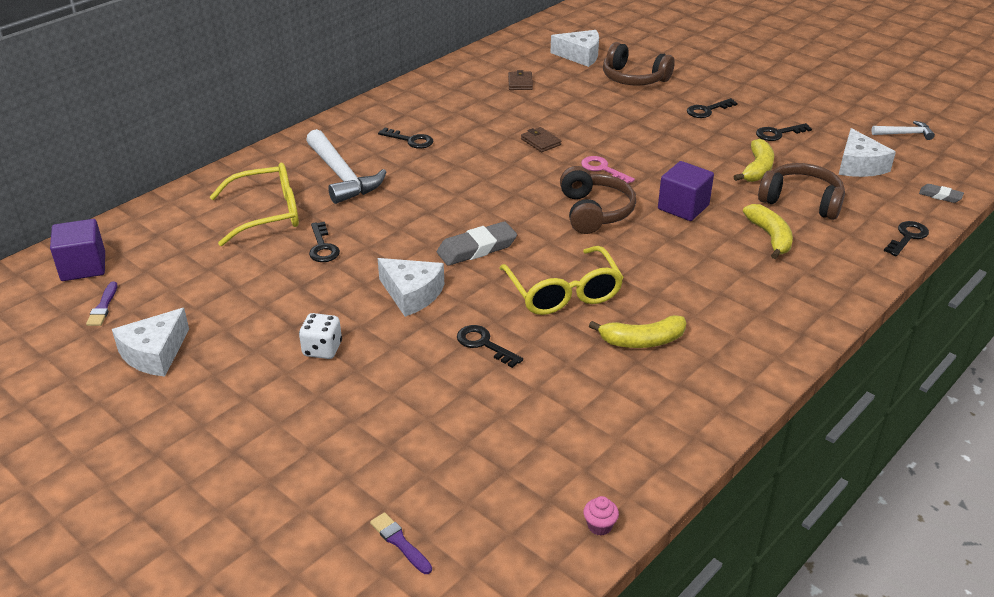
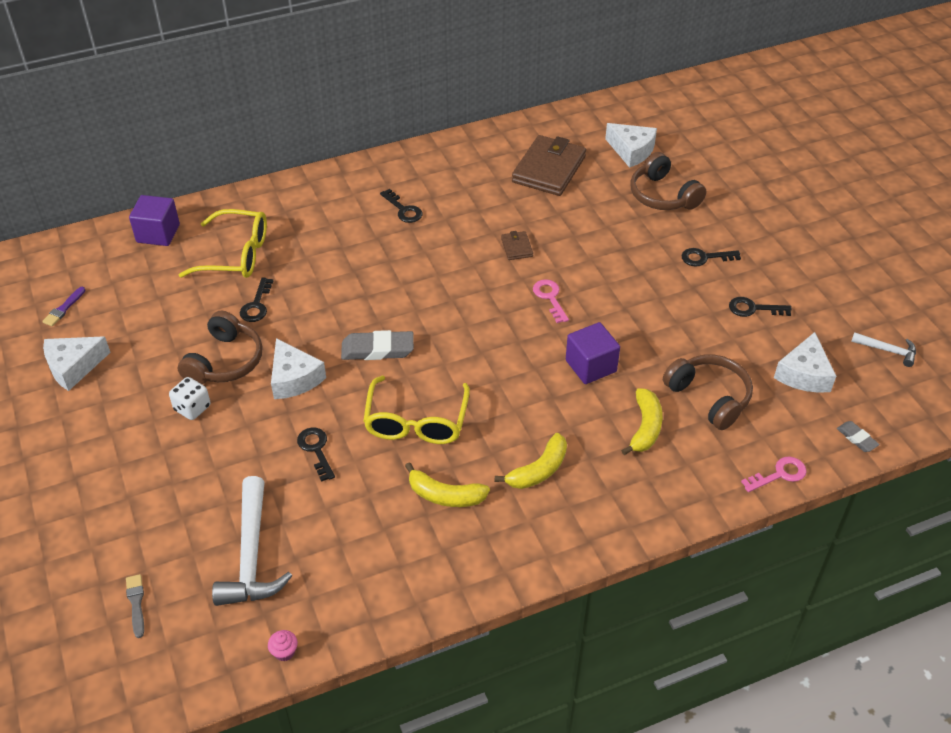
camera: 25 degrees right, 10 degrees up
purple cube [50,219,105,281] -> purple cube moved to [129,195,180,246]
white hammer [306,129,386,204] -> white hammer moved to [212,476,292,606]
purple brush [370,512,432,574] -> grey brush [126,574,144,638]
brown wallet [508,70,533,90] -> brown wallet [512,135,586,196], size x2.21
brown headphones [560,166,636,234] -> brown headphones moved to [178,311,263,384]
yellow banana [733,139,774,182] -> yellow banana moved to [495,433,567,489]
black key [884,221,929,256] -> pink key [741,457,807,492]

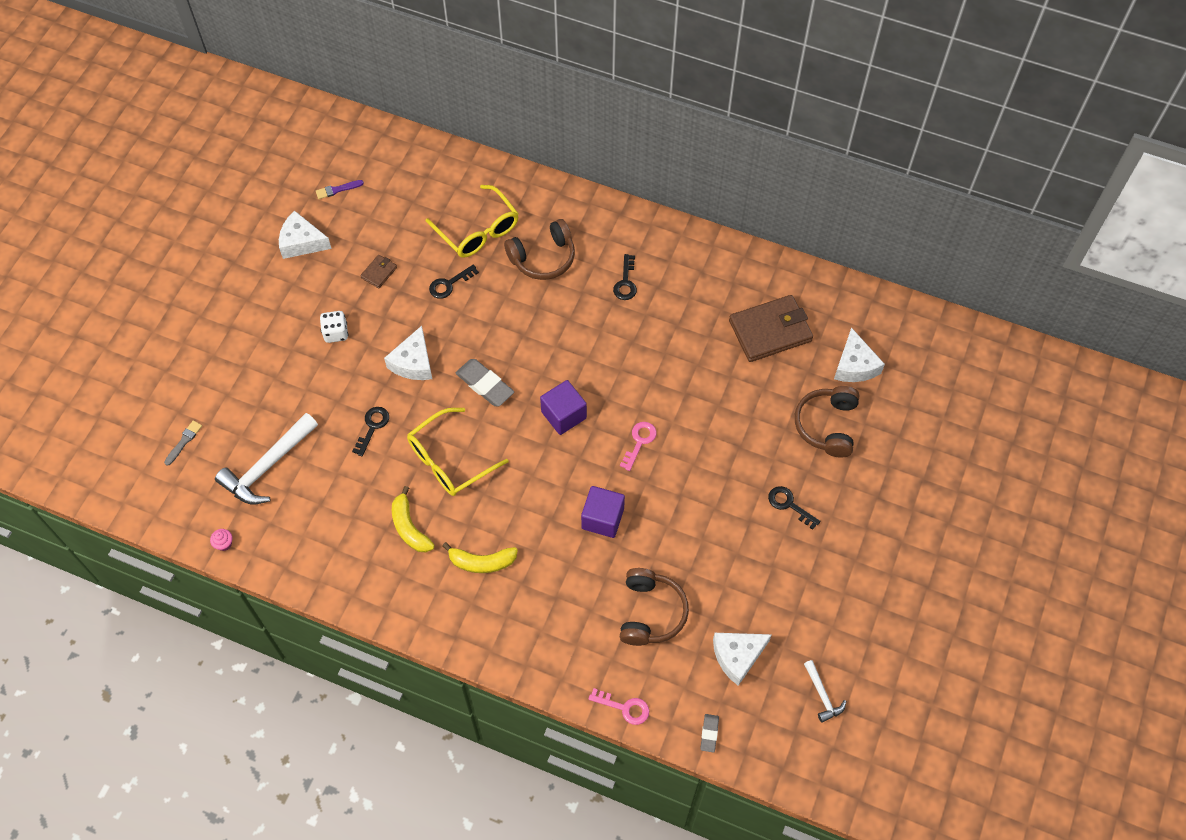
camera: 45 degrees right, 15 degrees up
purple cube [129,195,180,246] -> purple cube moved to [540,380,587,435]
brown headphones [178,311,263,384] -> brown headphones moved to [504,219,575,280]
brown wallet [501,231,533,260] -> brown wallet moved to [360,255,397,288]
yellow banana [621,388,663,455] -> none
black key [729,297,792,317] -> none

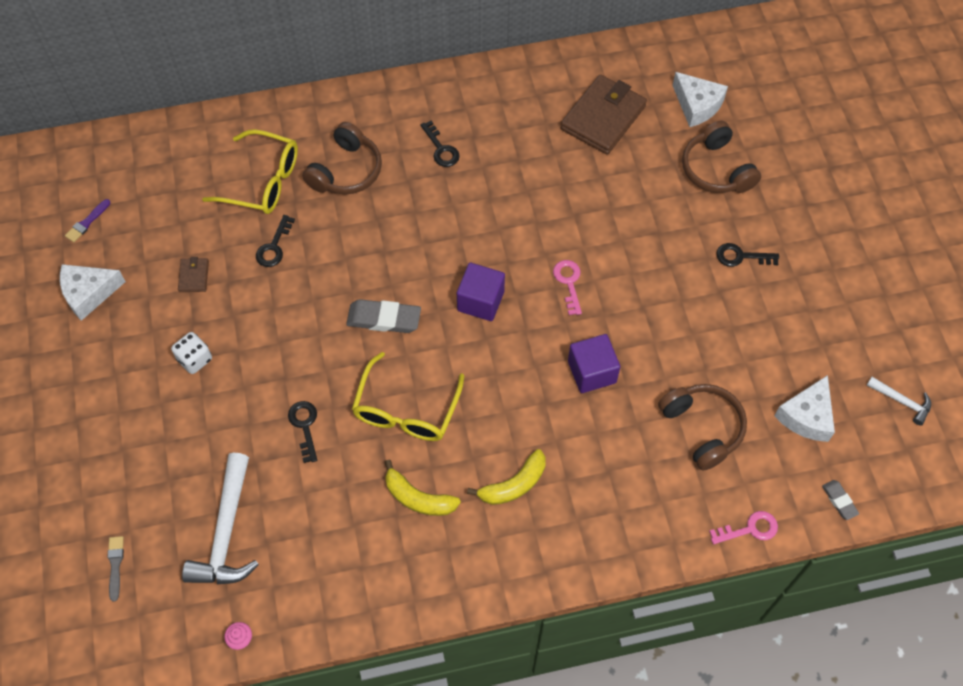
camera: 35 degrees left, 0 degrees up
white cheese [384,326,432,380] -> none

